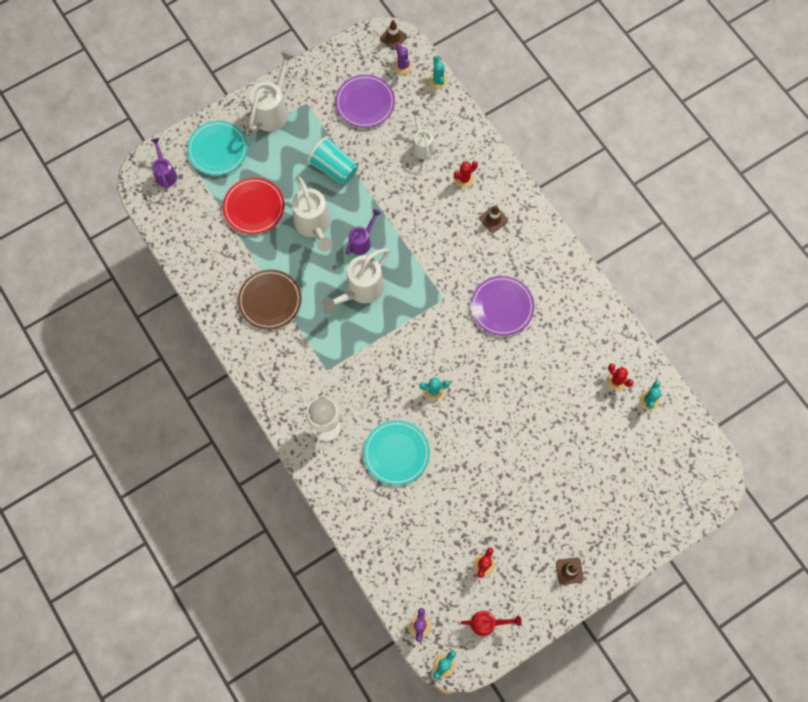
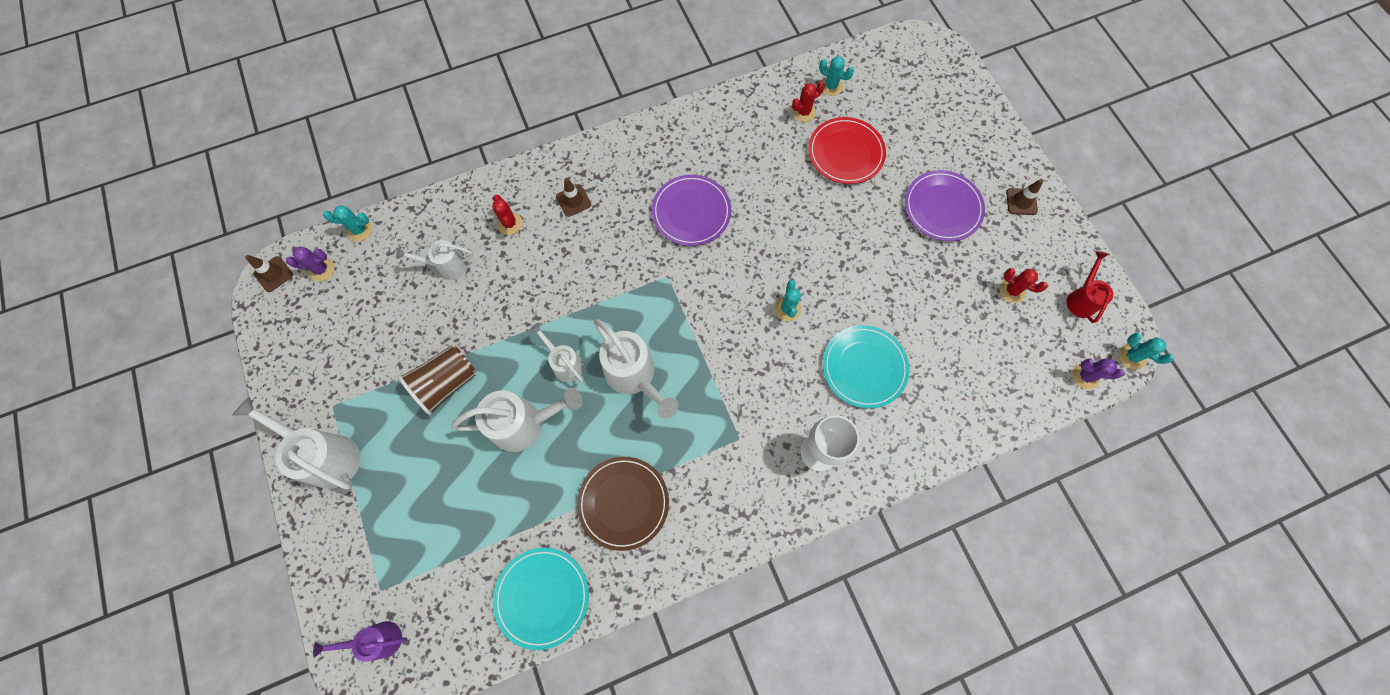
camera: 80 degrees left, 0 degrees up
turquoise plate [187,121,248,176] -> turquoise plate moved to [493,548,589,650]
red plate [223,178,285,234] -> red plate moved to [808,117,886,184]
turquoise cup [307,136,358,185] -> brown cup [398,345,476,415]
purple plate [335,75,395,128] -> purple plate moved to [905,170,985,241]
purple watering can [345,209,381,255] -> white watering can [529,323,584,383]

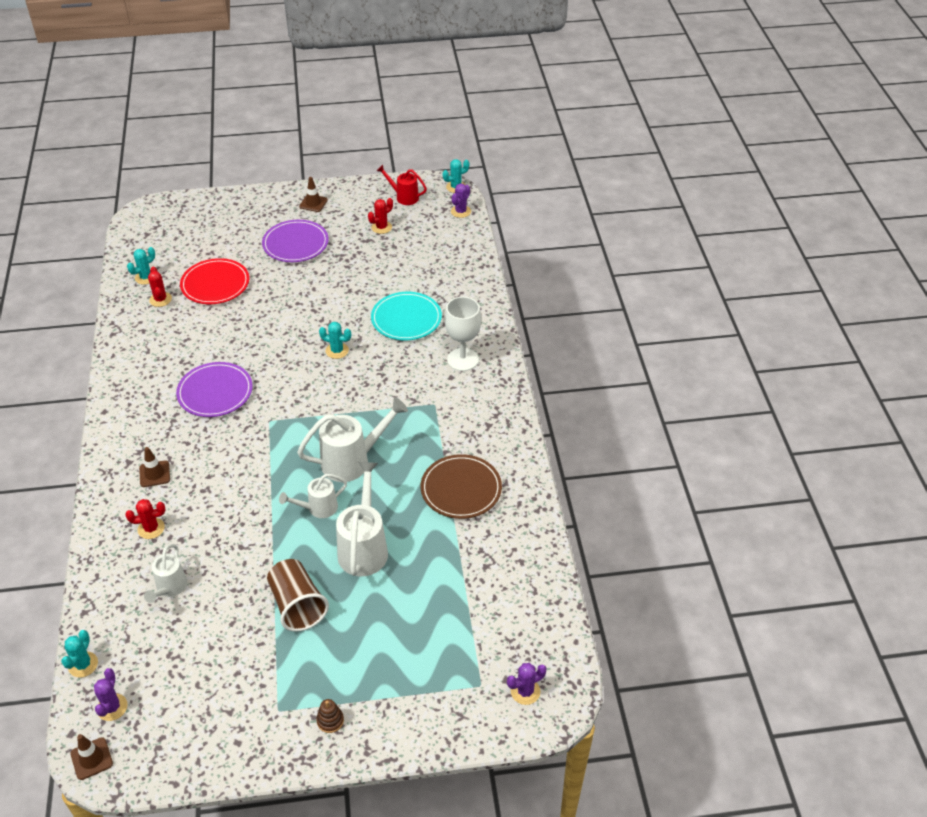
camera: 75 degrees left, 25 degrees down
white watering can [232,397,360,489] -> brown stacking toy [316,699,344,733]
purple watering can [313,621,407,662] -> purple cactus [507,663,547,705]
turquoise plate [493,548,589,650] -> none

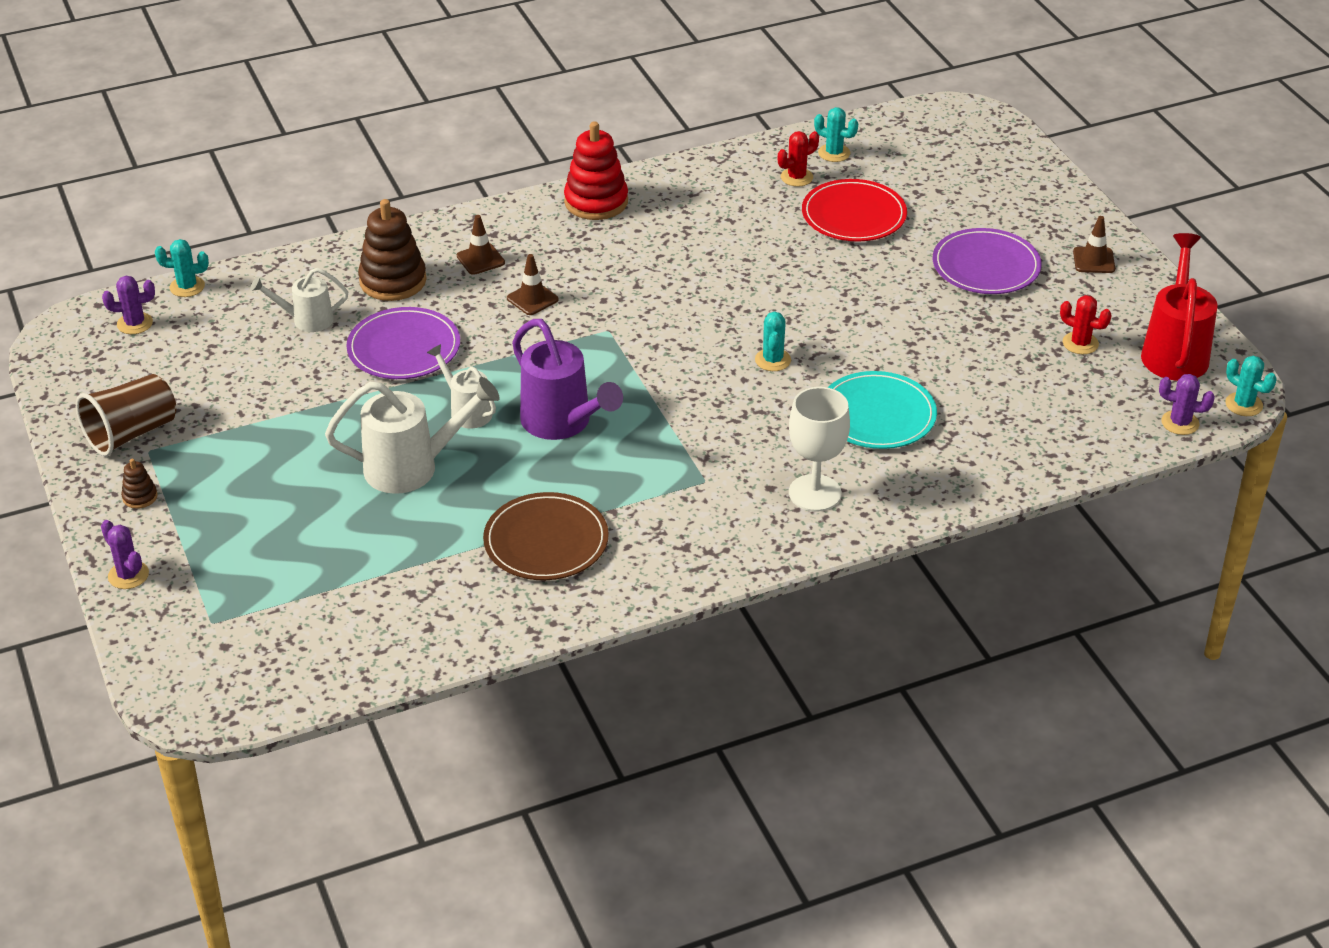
camera: 75 degrees right, 5 degrees down
brown traffic cone [70,734,113,780] -> brown traffic cone moved to [507,254,558,315]
red cactus [125,499,165,539] -> brown stacking toy [358,199,427,301]
purple plate [176,362,253,417] -> purple plate moved to [346,307,460,379]
brown cup [267,559,329,632] -> brown cup moved to [76,374,176,456]
white watering can [297,397,408,482] -> purple watering can [512,319,623,440]
red watering can [377,165,427,205] -> red watering can [1141,233,1218,381], size x1.68
purple cactus [507,663,547,705] -> purple cactus moved to [101,520,149,589]
none -> red stacking toy [564,121,628,220]

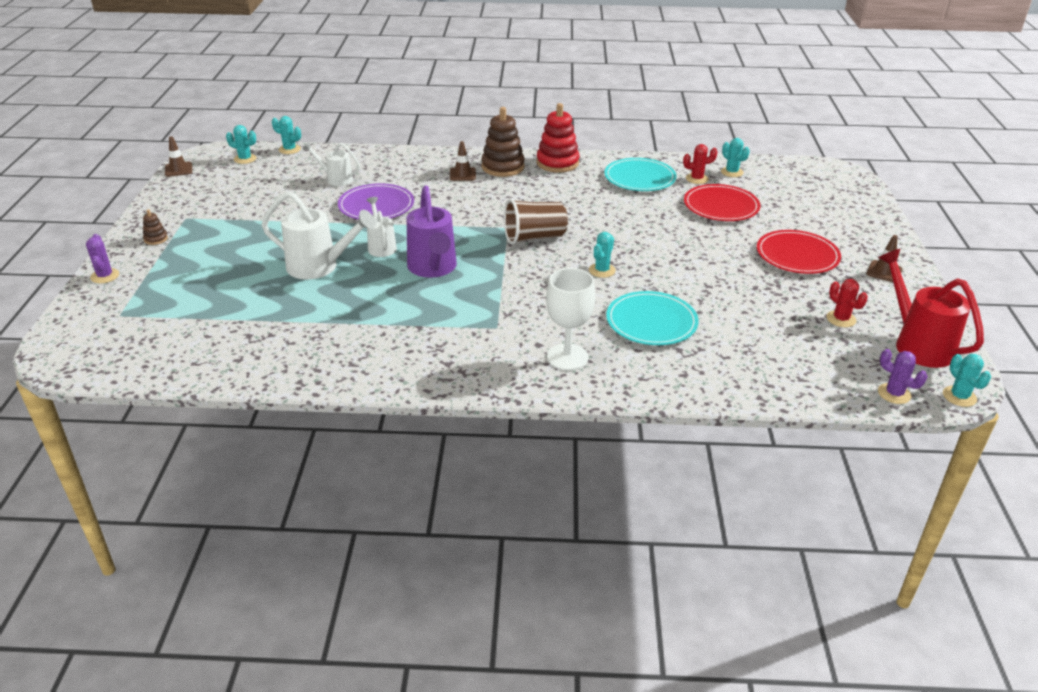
camera: 25 degrees right, 5 degrees down
brown cup [76,374,176,456] -> brown cup moved to [504,199,568,245]
purple cactus [102,276,155,334] -> turquoise cactus [226,125,257,164]
brown stacking toy [358,199,427,301] -> brown stacking toy moved to [481,107,525,177]
brown plate [483,492,609,580] -> none
brown traffic cone [507,254,558,315] -> brown traffic cone moved to [165,136,192,177]
purple plate [933,228,1042,294] -> red plate [757,230,841,274]
red watering can [1141,233,1218,381] -> red watering can turned 60 degrees counterclockwise [878,249,984,368]
none -> turquoise plate [604,158,677,191]

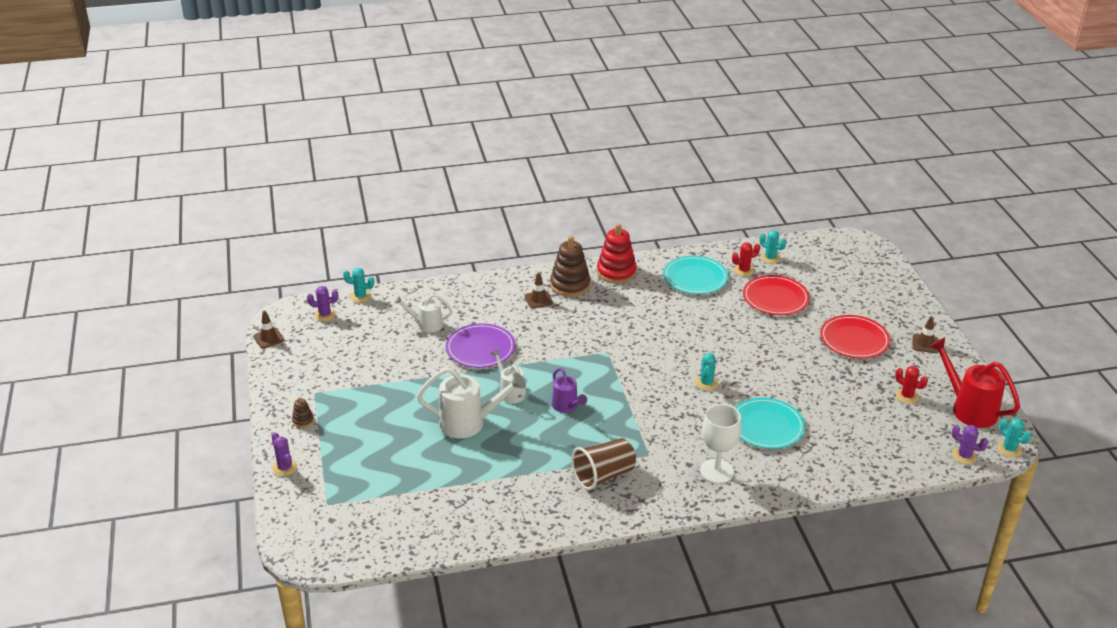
camera: 15 degrees left, 0 degrees up
turquoise cactus [226,125,257,164] -> purple cactus [307,286,338,322]
purple watering can [407,185,457,278] -> purple watering can [552,368,587,413], size x0.59
brown cup [504,199,568,245] -> brown cup moved to [571,438,636,490]

